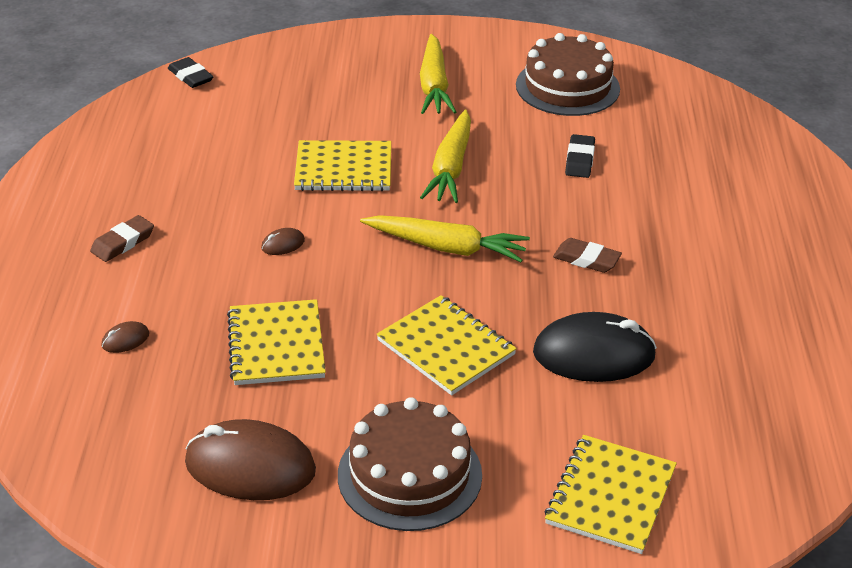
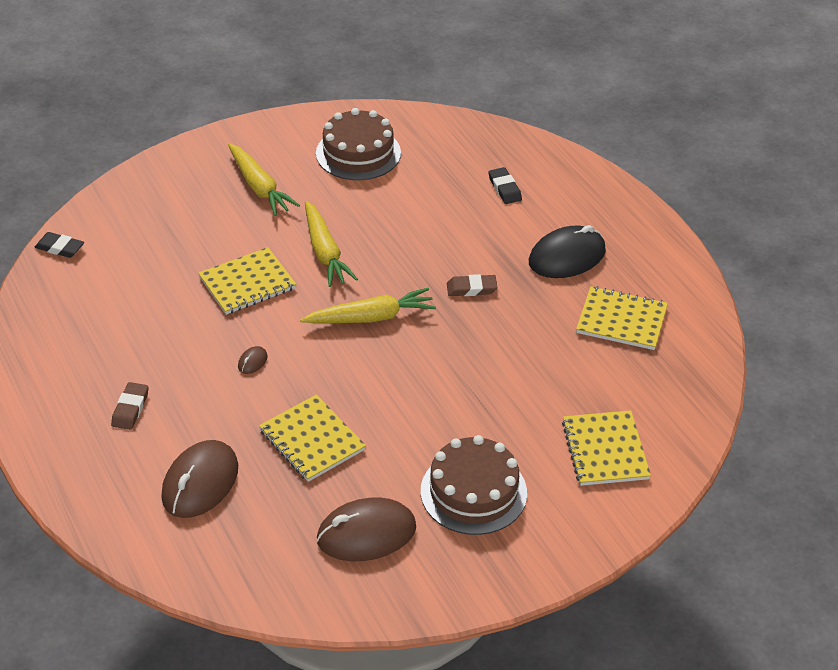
camera: 30 degrees left, 5 degrees up
brown mouse [101,321,149,353] -> brown mouse [161,440,238,518], size x2.44
yellow notebook [376,295,517,395] -> yellow notebook moved to [576,286,668,350]
black mouse [533,312,657,382] -> black mouse moved to [529,225,606,278]
black eraser [565,134,595,178] -> black eraser moved to [488,167,522,204]

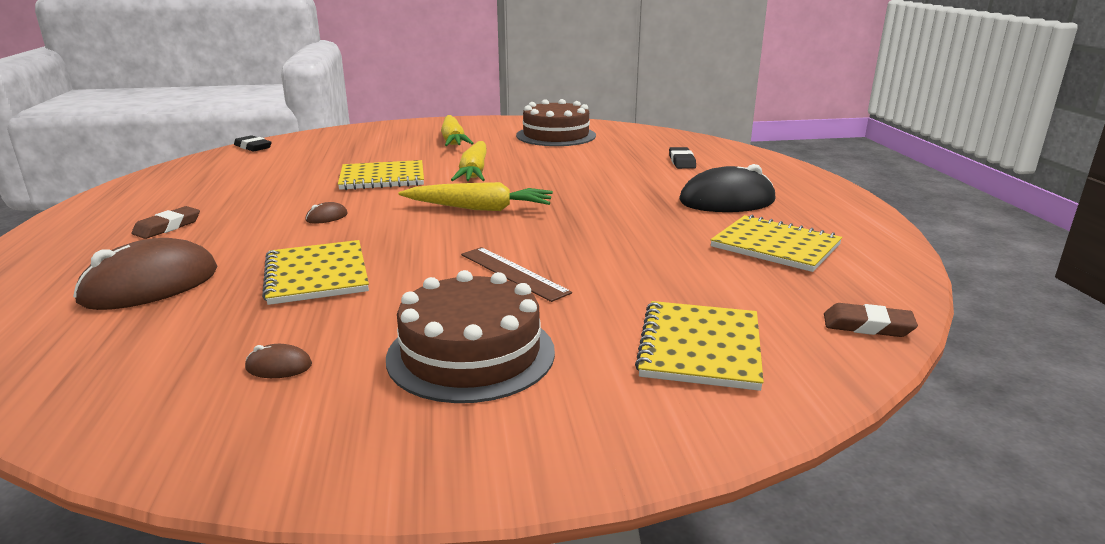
camera: 20 degrees right, 20 degrees down
brown mouse [317,497,416,561] -> brown mouse [245,344,312,378], size x0.41
brown eraser [447,274,498,296] -> brown eraser moved to [824,303,918,337]
none -> brown ruler [461,247,572,302]

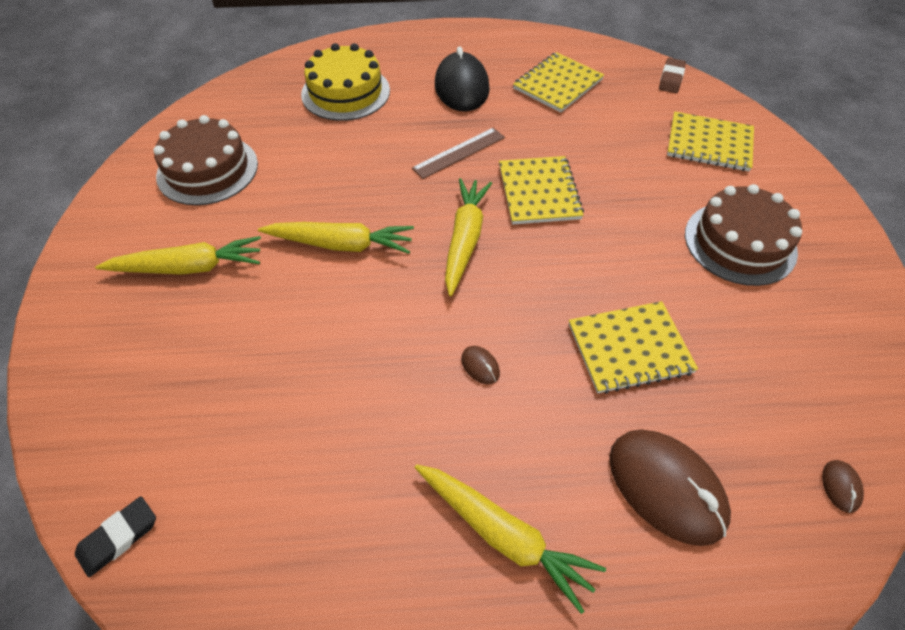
camera: 85 degrees left, 30 degrees up
brown eraser [131,206,200,239] -> yellow carrot [414,464,606,614]
brown mouse [245,344,312,378] -> brown mouse moved to [822,460,864,513]
yellow notebook [338,160,424,190] -> yellow notebook moved to [499,156,584,225]
brown ruler [461,247,572,302] -> brown ruler moved to [412,128,505,179]
black eraser [669,147,696,169] -> yellow cake [301,43,390,121]

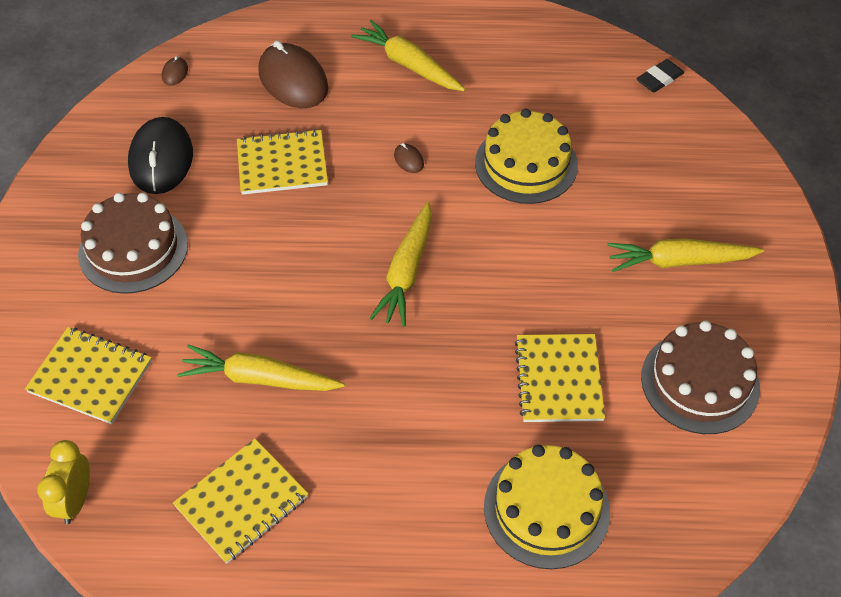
camera: 175 degrees left, 0 degrees up
yellow carrot [258,222,414,254] -> yellow carrot moved to [177,344,345,391]
brown ruler [412,128,505,179] -> none
black mouse [435,46,490,112] -> black mouse moved to [128,117,193,194]
yellow notebook [499,156,584,225] -> yellow notebook moved to [514,334,605,422]
brown eraser [659,58,686,93] -> yellow clock [37,440,90,524]
none -> yellow cake [475,109,578,204]

